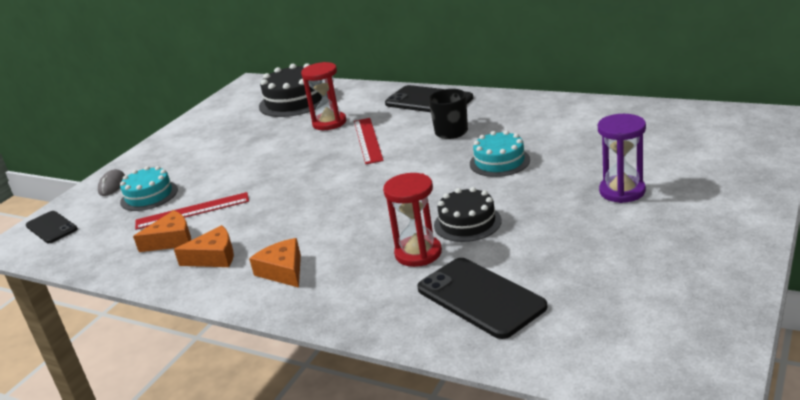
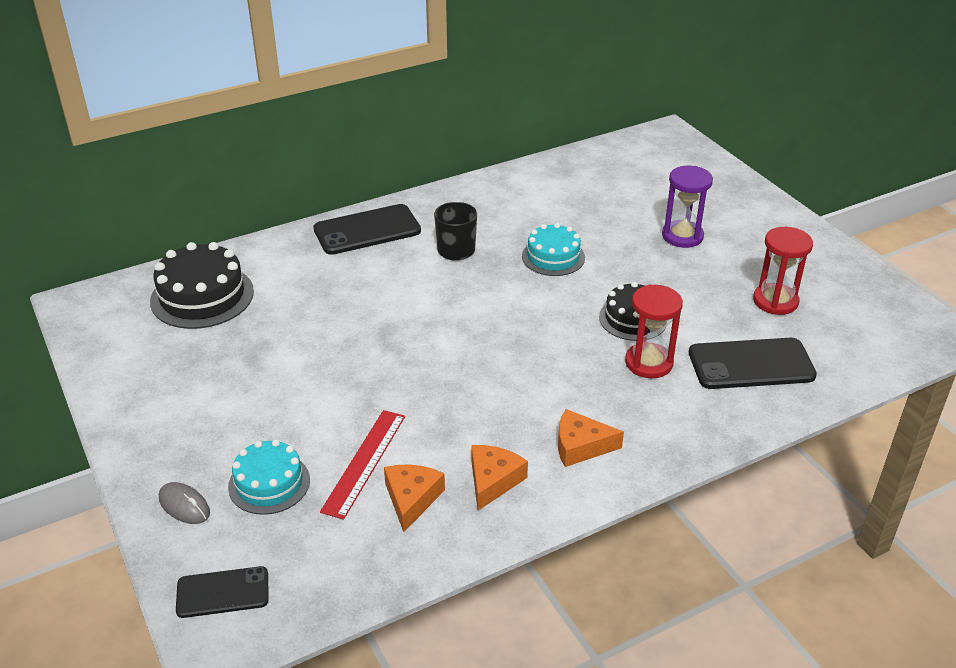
camera: 60 degrees left, 10 degrees up
red hourglass [301,62,346,130] -> red hourglass moved to [753,227,813,315]
red ruler [354,118,384,164] -> none

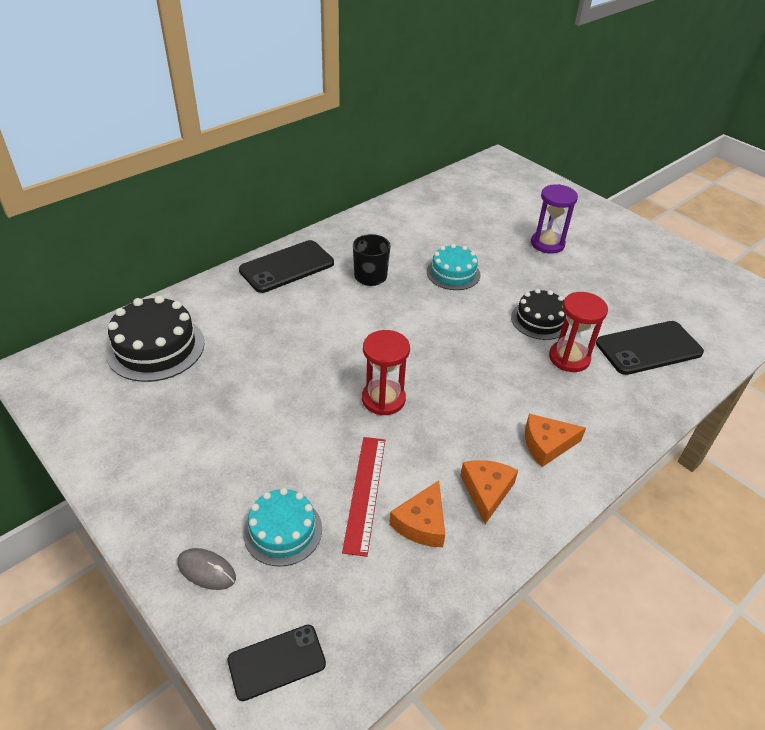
camera: 15 degrees left, 5 degrees up
orange cheese [384,464,445,532] -> orange cheese turned 150 degrees counterclockwise [389,481,445,547]
red hourglass [753,227,813,315] -> red hourglass moved to [362,330,410,415]

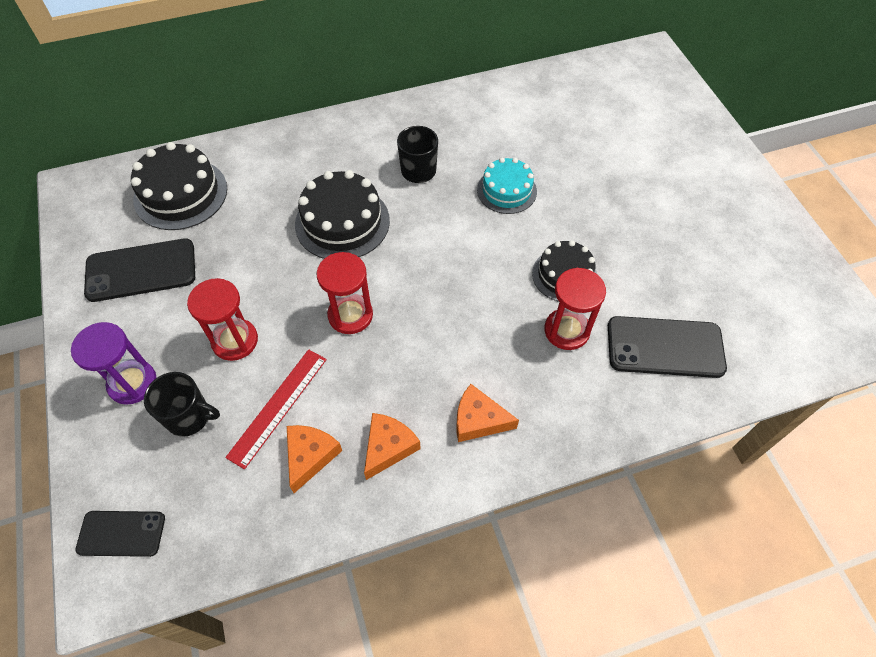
camera: 25 degrees right, 15 degrees up
grey mouse [178,548,236,590] -> none
black phone [239,240,334,293] -> black phone moved to [84,238,195,302]
turquoise cake [243,488,322,567] -> black mug [144,372,220,437]
orange cheese [389,481,445,547] -> orange cheese turned 150 degrees clockwise [287,425,342,493]
purple hourglass [531,184,578,254] -> purple hourglass moved to [71,322,157,405]
none -> red hourglass [187,278,258,361]
none -> black cake [295,170,390,259]

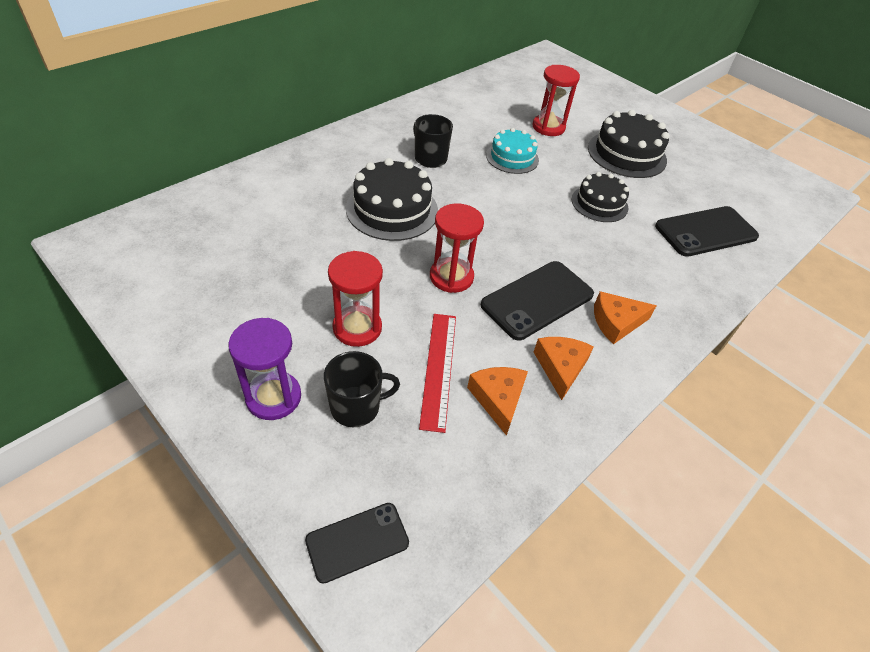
camera: 30 degrees left, 10 degrees down
black phone [84,238,195,302] -> black phone moved to [481,261,594,340]
black cake [131,142,227,230] -> black cake moved to [588,110,670,178]
red hourglass [544,268,606,350] -> red hourglass moved to [532,65,580,136]

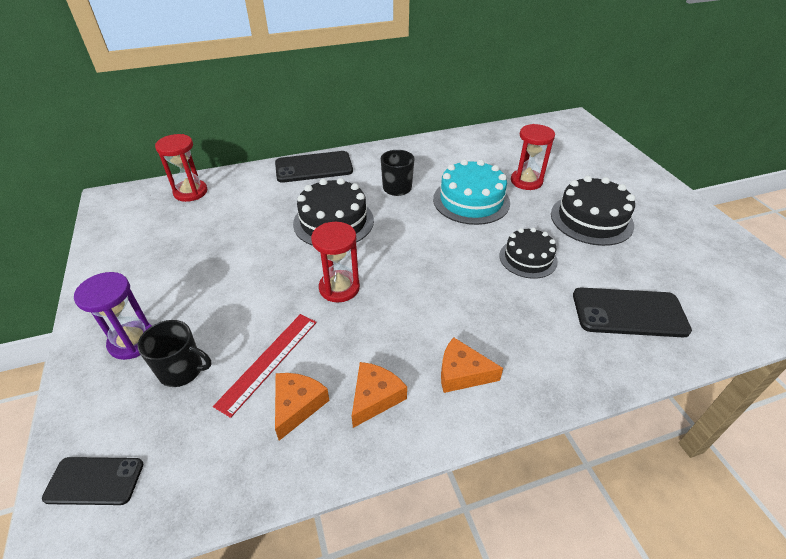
camera: 30 degrees right, 5 degrees down
red hourglass [328,251,383,347] -> red hourglass moved to [155,134,207,202]
black phone [481,261,594,340] -> black phone moved to [275,151,353,183]
turquoise cake [486,128,539,174] -> turquoise cake [433,159,510,225], size x1.53

